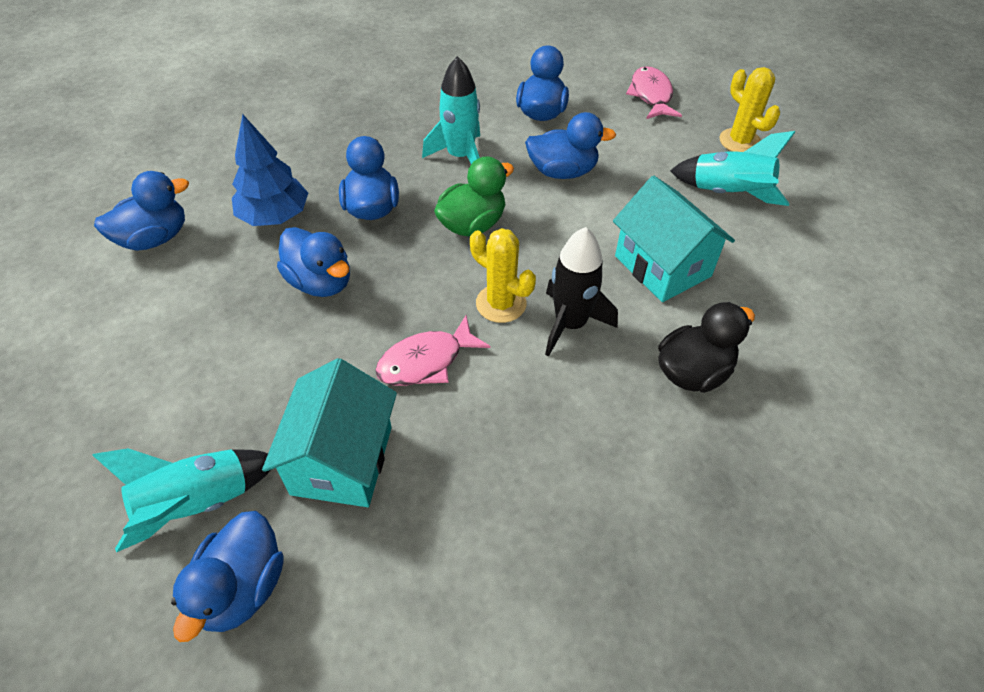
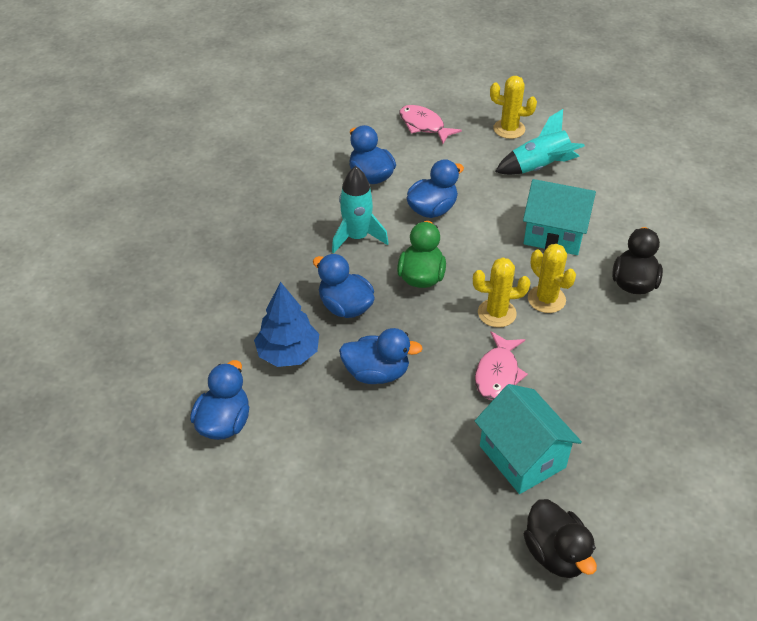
camera: 40 degrees left, 5 degrees down
turquoise rocket [92,448,270,552] -> none
blue duck [171,511,284,642] -> black duck [524,499,597,578]
black rocket [545,227,618,357] -> yellow cactus [528,244,576,313]

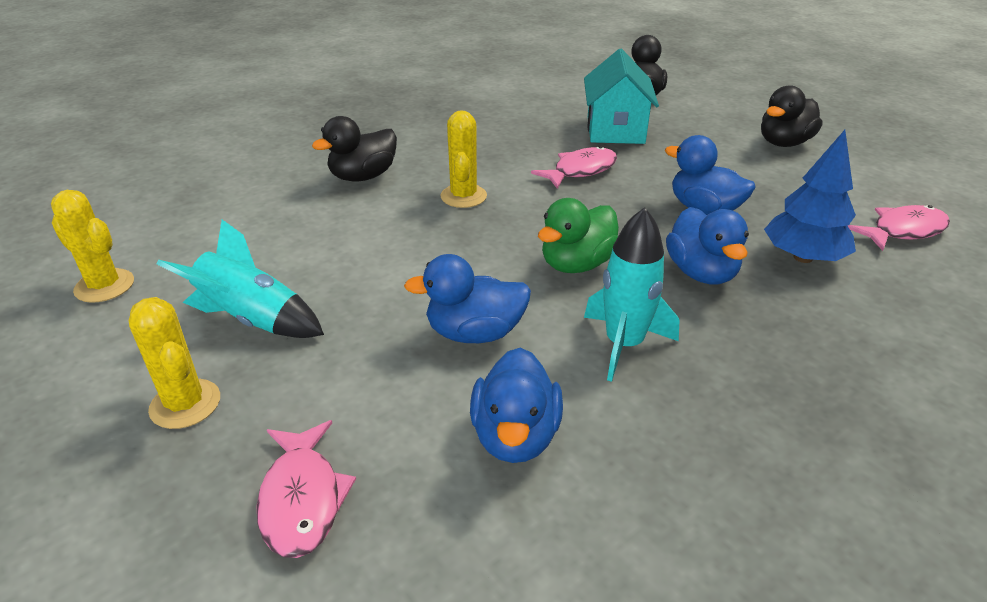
camera: 145 degrees left, 10 degrees down
blue duck [190,360,249,440] -> pink fish [848,205,950,251]
yellow cactus [473,257,530,328] -> yellow cactus moved to [51,190,134,303]
turquoise house [523,179,596,255] -> none
none -> black duck [761,85,822,147]

